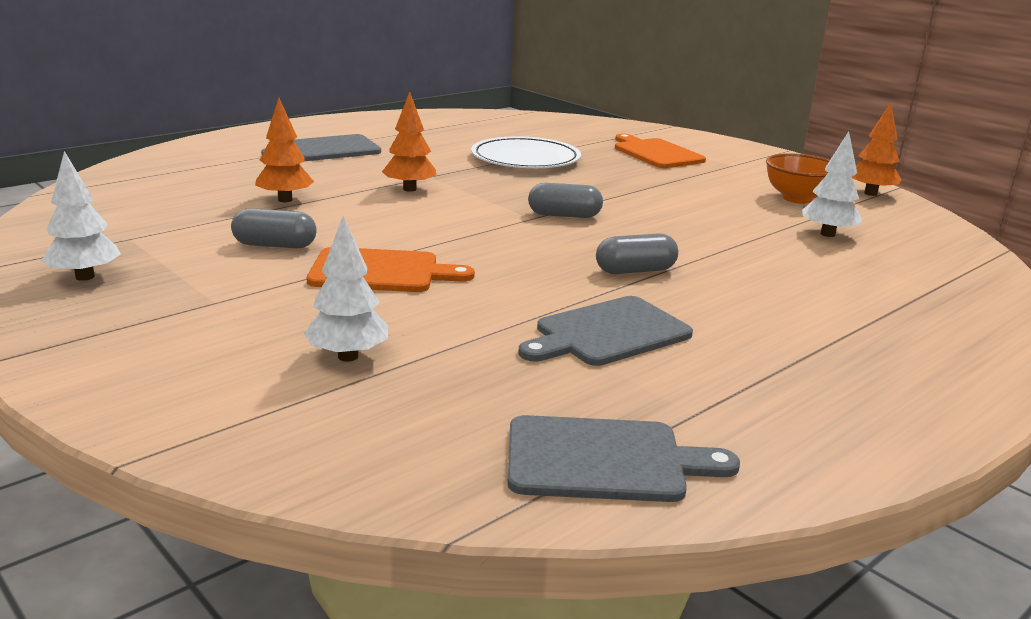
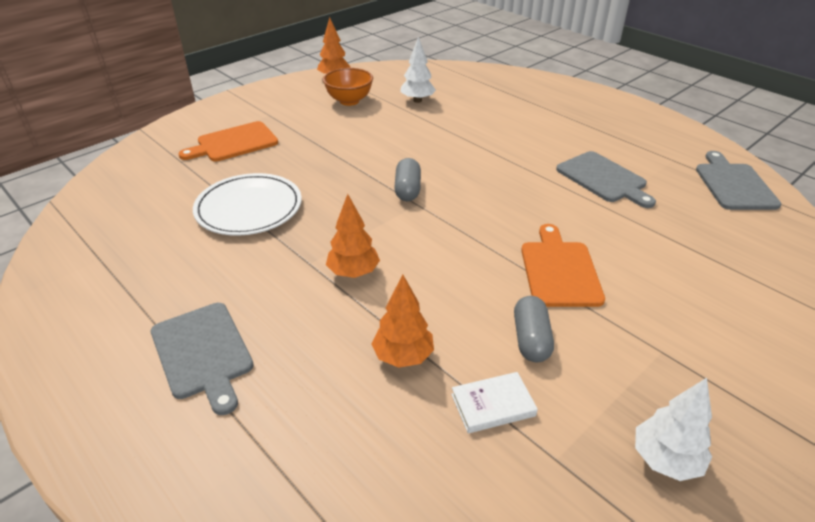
camera: 90 degrees left, 15 degrees up
white tree [304,216,388,362] -> none
grey capsule [596,233,678,274] -> none
none -> white book [451,372,538,433]

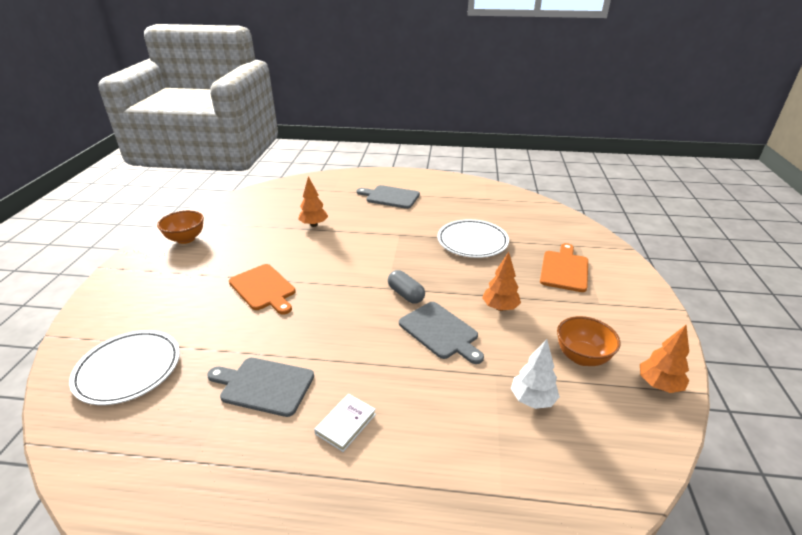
camera: 140 degrees right, 5 degrees down
orange tree [326,194,380,278] -> orange tree moved to [482,252,521,311]
white book [451,372,538,433] -> white book moved to [314,394,376,452]
grey capsule [514,296,554,362] -> none
white tree [635,378,712,481] -> orange bowl [157,210,204,244]
grey cutting board [696,151,781,210] -> grey cutting board moved to [399,302,484,364]
none -> white plate [69,330,180,405]

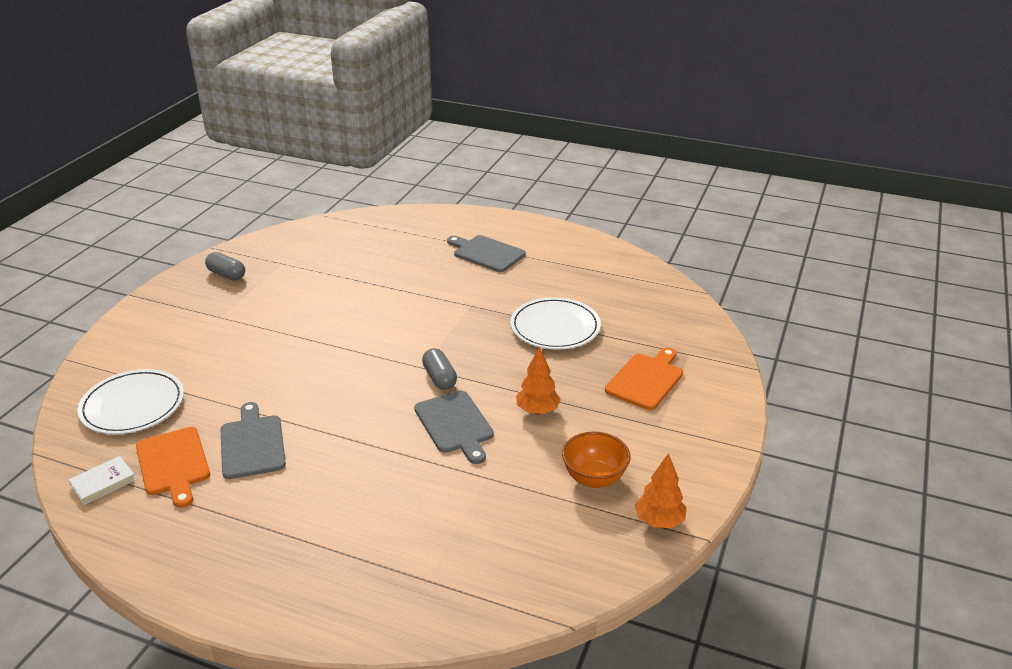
camera: 15 degrees right, 0 degrees up
orange bowl [157,210,204,244] -> grey capsule [205,252,245,280]
grey cutting board [207,358,314,417] -> grey cutting board turned 45 degrees clockwise [221,402,286,479]
orange cutting board [229,264,296,315] -> orange cutting board moved to [136,427,210,508]
orange tree [298,176,328,227] -> none
white book [314,394,376,452] -> white book moved to [69,456,136,505]
white tree [511,339,560,409] -> none

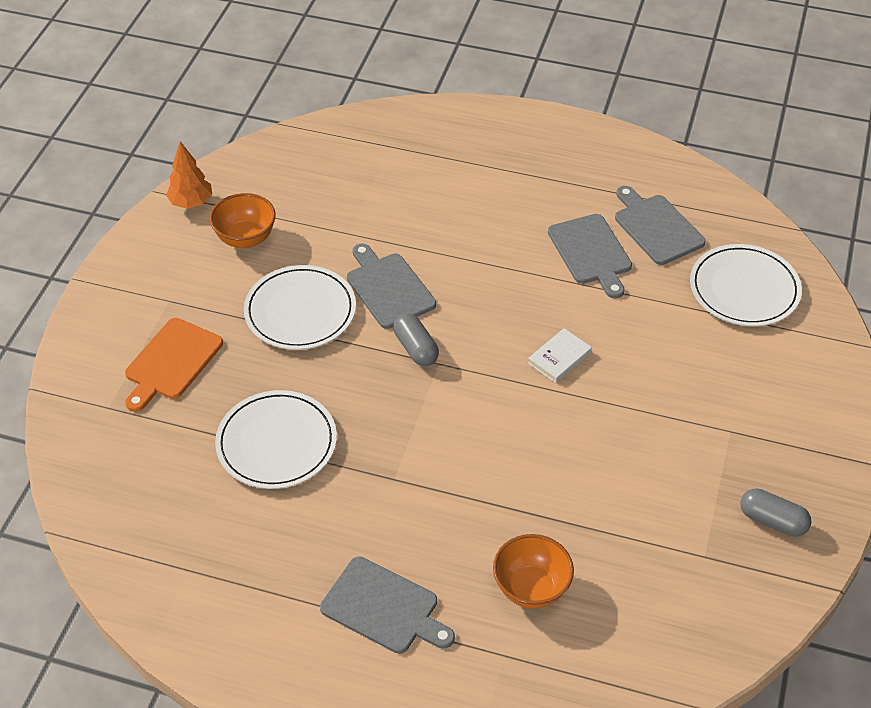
camera: 175 degrees right, 15 degrees up
white book [69,456,136,505] -> white book moved to [528,328,592,383]
orange cutting board [136,427,210,508] -> grey cutting board [615,186,706,265]
orange tree [516,346,561,414] -> white plate [244,265,356,350]
none -> orange bowl [493,534,574,609]

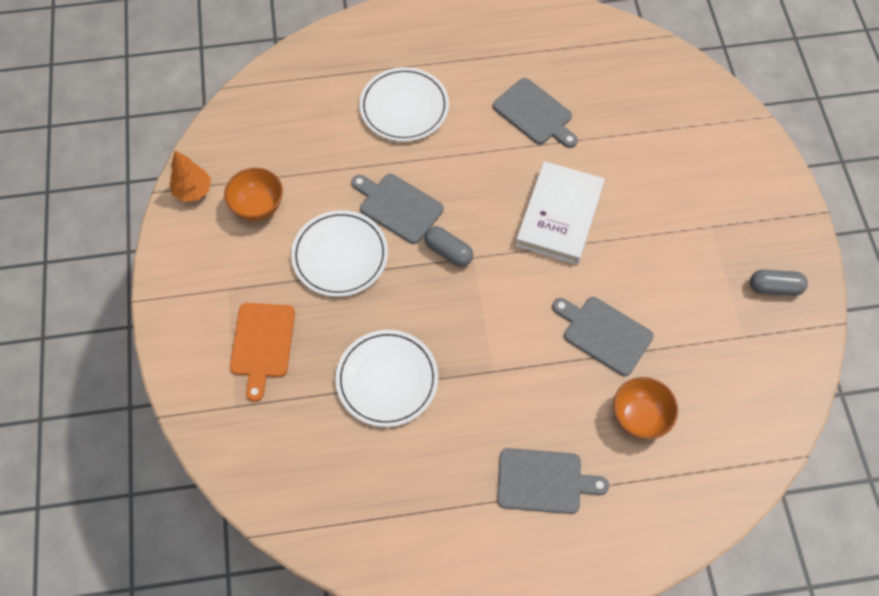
camera: 25 degrees left, 15 degrees up
white book [528,328,592,383] -> white book [516,161,605,264], size x2.11
grey cutting board [615,186,706,265] -> grey cutting board moved to [552,297,654,376]
white plate [690,244,802,326] -> white plate moved to [359,67,449,142]

